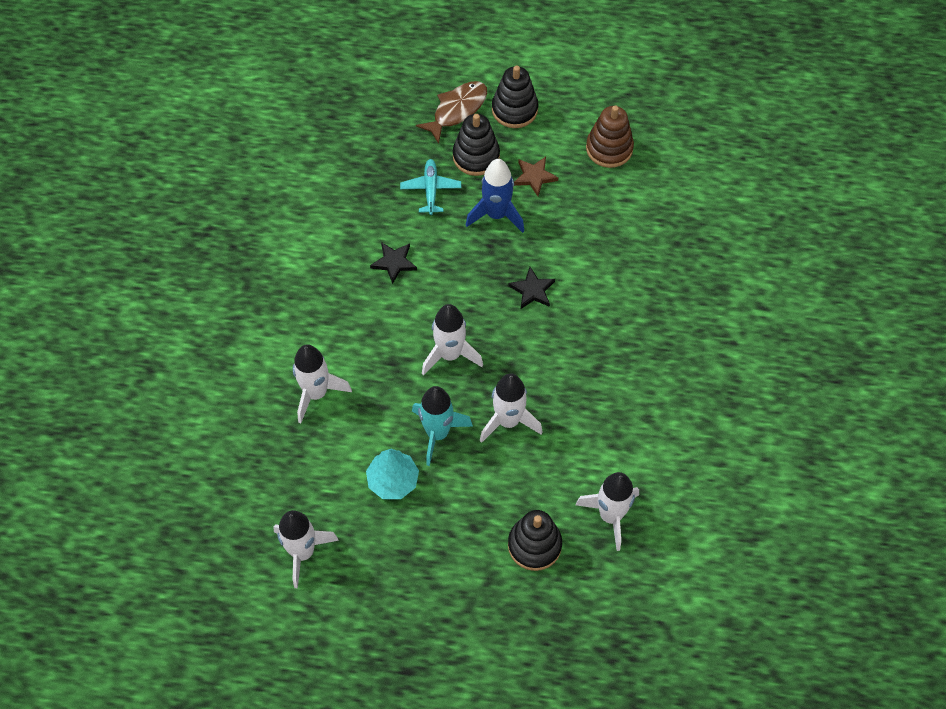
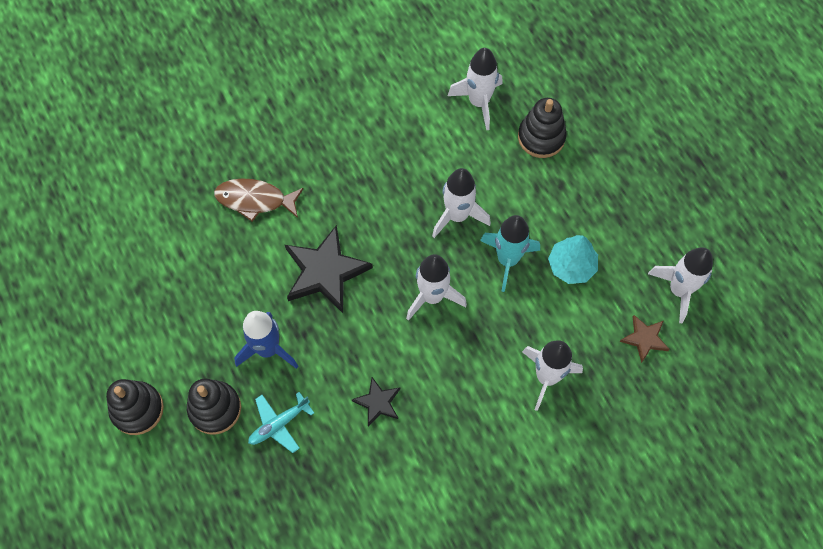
camera: 125 degrees left, 5 degrees up
brown fish [416,81,487,144] -> brown fish moved to [214,179,304,222]
black star [508,267,555,309] -> black star [285,225,373,313], size x1.89
brown star [514,157,559,196] -> brown star moved to [620,315,670,363]
brown stacking toy [586,105,634,168] -> none

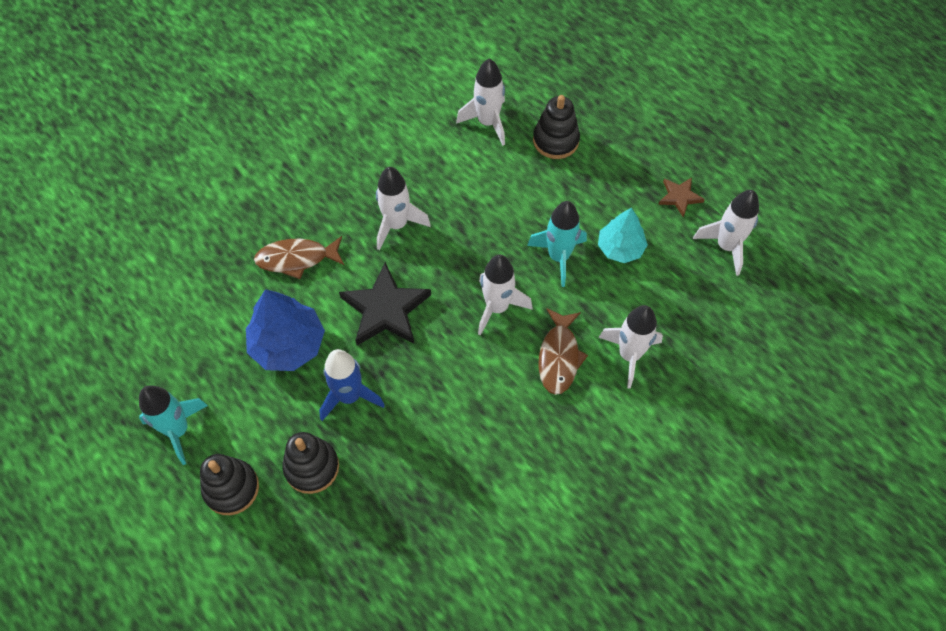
camera: 15 degrees left, 5 degrees down
turquoise plane [248,392,314,453] -> none
black star [352,377,400,426] -> none
white rocket [432,168,491,238] -> white rocket moved to [376,167,431,250]
brown star [620,315,670,363] -> brown star moved to [658,177,705,217]
none -> turquoise rocket [139,385,208,465]
none -> blue tree [246,289,325,371]
none -> brown fish [538,308,588,395]

